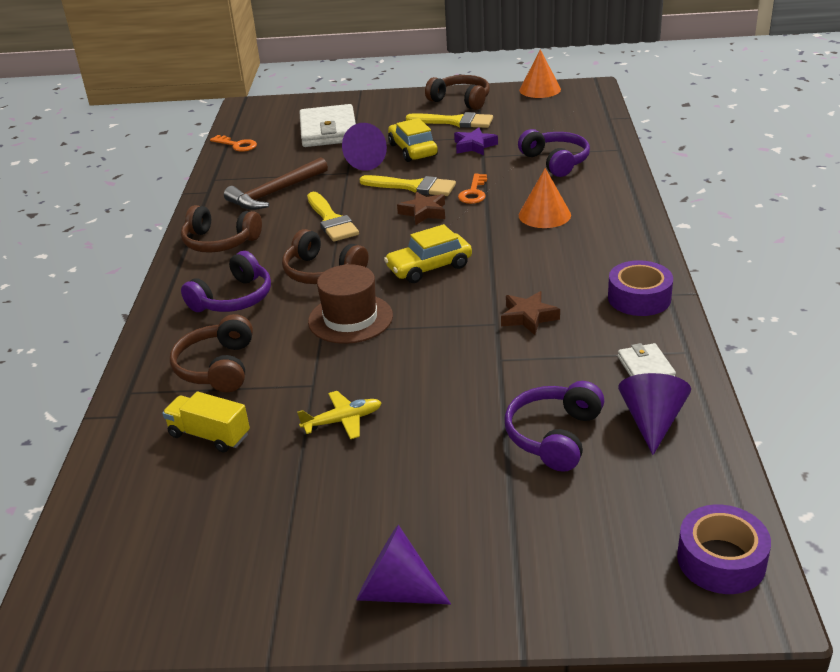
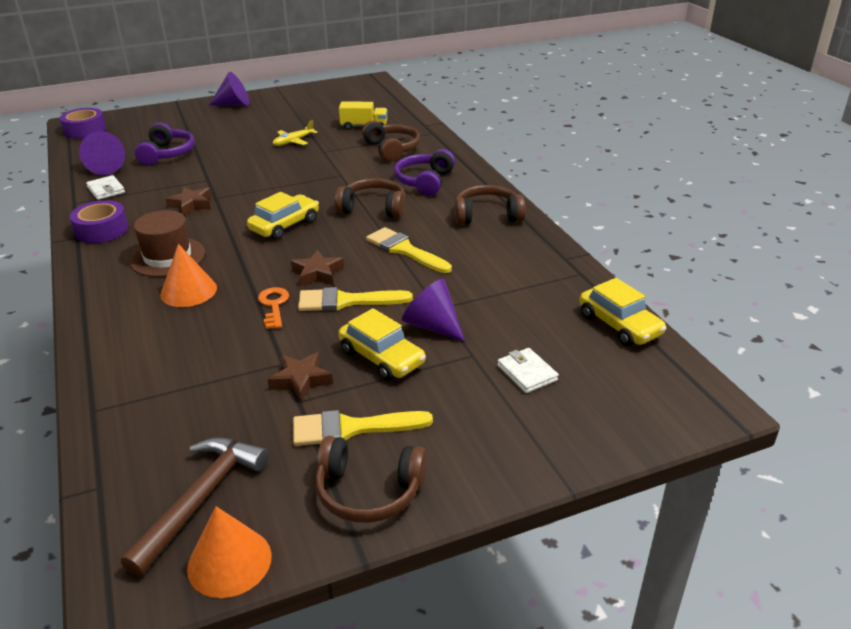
camera: 155 degrees right, 0 degrees up
orange key [210,135,257,152] -> yellow car [579,278,667,346]
brown hammer [224,157,328,210] -> brown hammer moved to [121,437,269,577]
white wallet [300,104,356,147] -> white wallet [497,348,559,393], size x0.50
brown hat [308,264,393,344] -> brown hat moved to [129,210,205,277]
purple star [454,127,498,155] -> brown star [268,352,333,402]
purple headphones [518,129,590,177] -> none

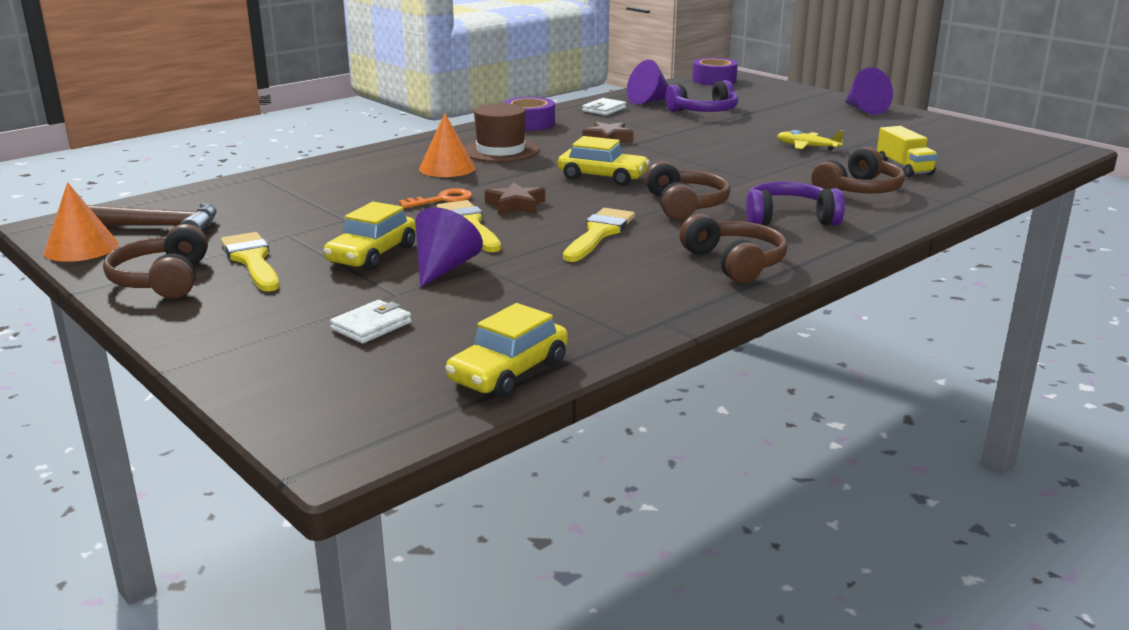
camera: 70 degrees right, 10 degrees down
brown star [268,352,333,402] -> none

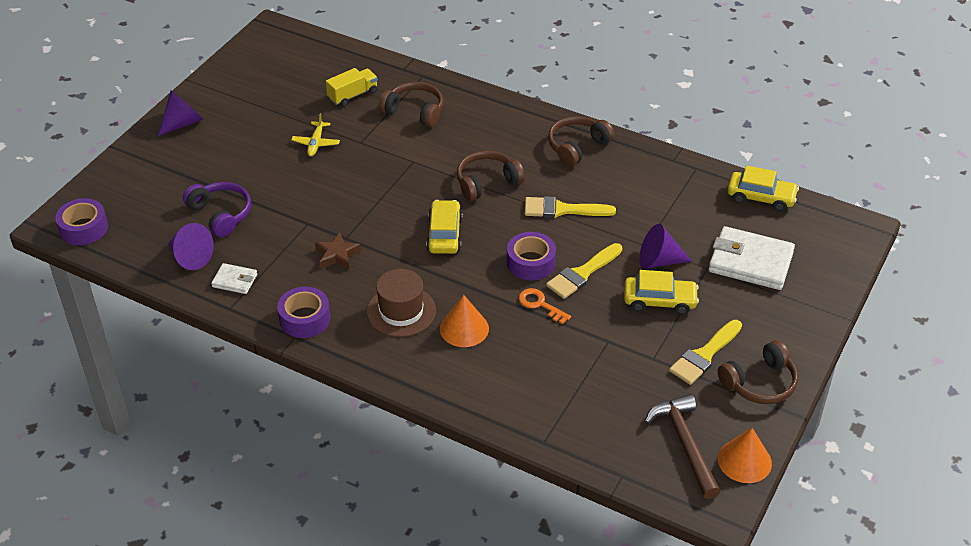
camera: 110 degrees left, 20 degrees up
white wallet [330,300,412,343] -> white wallet [709,226,795,290], size x2.00
brown star [485,182,545,215] -> purple tape [507,232,556,280]
purple headphones [746,182,845,226] -> none

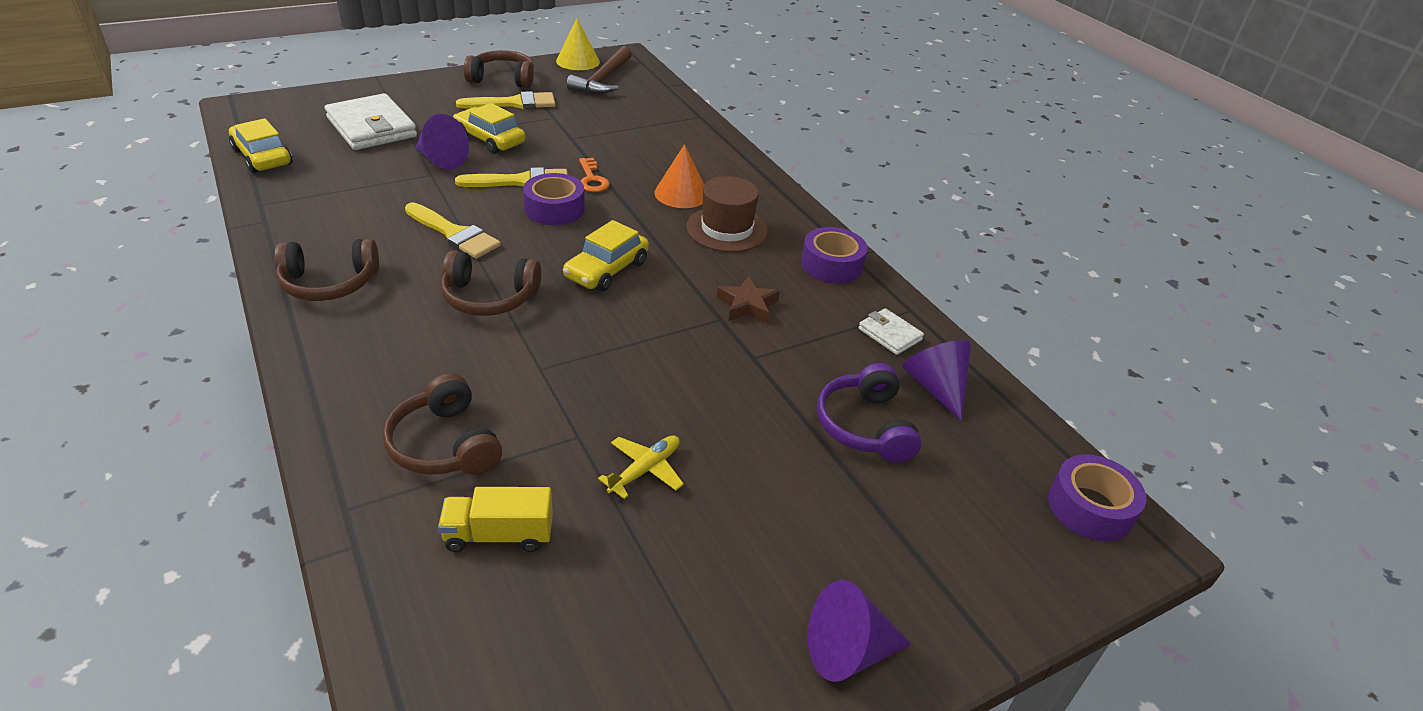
camera: 150 degrees left, 5 degrees down
orange cone [718,428,772,483] -> yellow cone [556,18,600,70]

